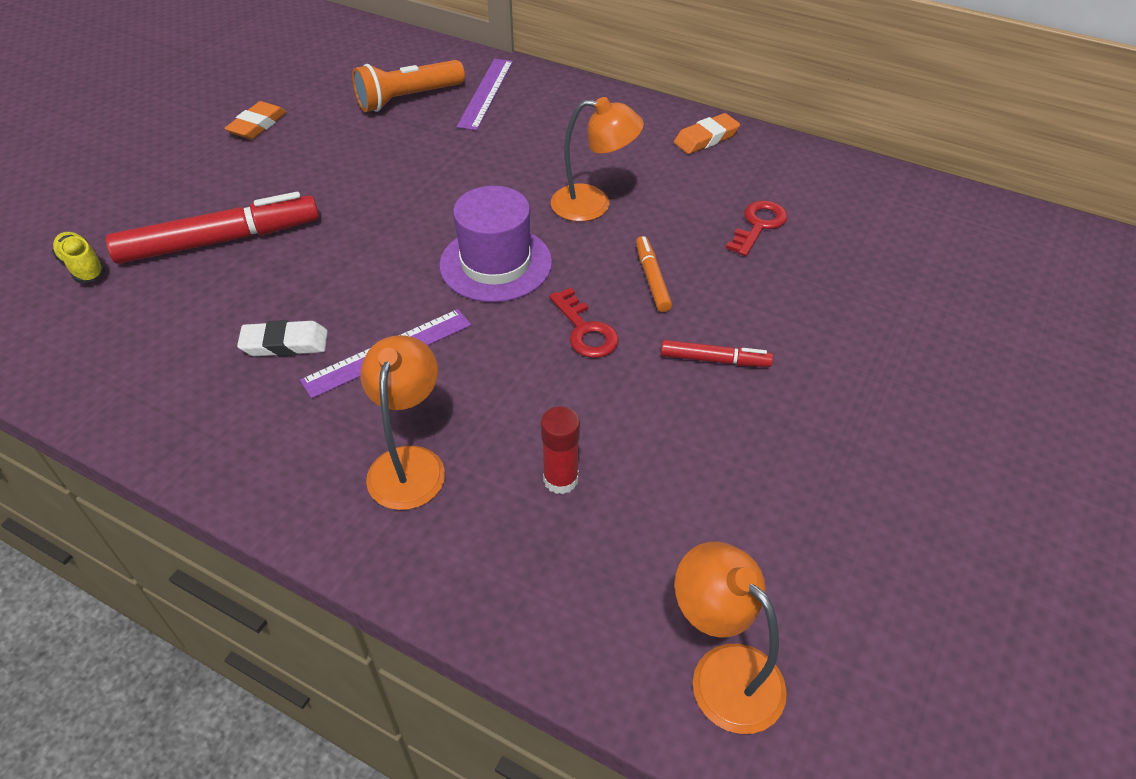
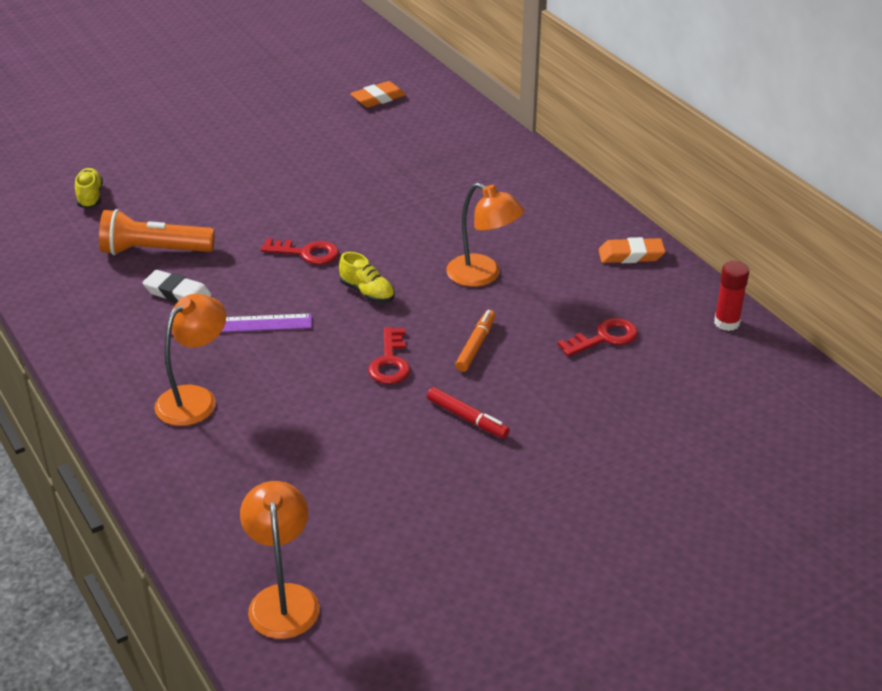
camera: 30 degrees right, 10 degrees down
red marker [106,192,319,264] -> none
orange eraser [224,101,287,139] -> orange eraser moved to [350,81,406,108]
orange flashlight [352,60,465,112] -> orange flashlight moved to [99,209,215,255]
purple hat [439,186,552,302] -> yellow shoe [339,252,395,303]
purple ruler [457,59,513,130] -> none
red glue stick [541,406,580,494] -> red glue stick moved to [714,261,749,331]
none -> red key [261,238,339,265]

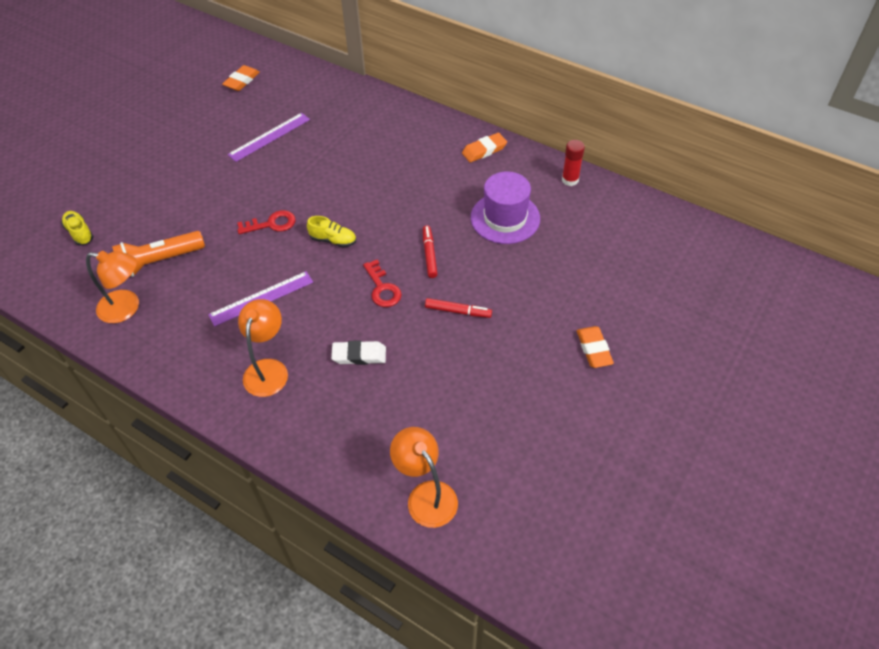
camera: 25 degrees left, 15 degrees up
white eraser [142,270,212,303] -> white eraser moved to [331,340,386,365]
orange lamp [446,183,524,287] -> orange lamp moved to [86,251,139,323]
orange marker [455,310,496,372] -> red marker [423,225,438,278]
red key [557,318,638,356] -> purple hat [471,171,540,244]
none -> purple ruler [228,113,310,162]
none -> orange eraser [576,326,614,368]

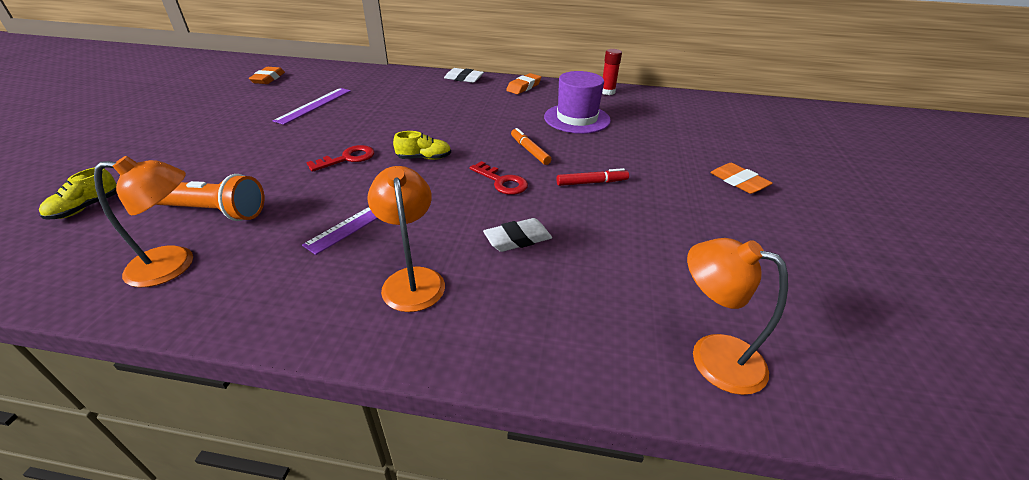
camera: 25 degrees left, 15 degrees down
yellow shoe [61,211,94,246] -> yellow shoe turned 90 degrees counterclockwise [39,167,117,220]
orange flashlight [112,231,205,277] -> orange flashlight turned 120 degrees counterclockwise [156,174,265,221]
red marker [423,225,438,278] -> orange marker [511,128,551,165]
none -> white eraser [444,68,484,83]

